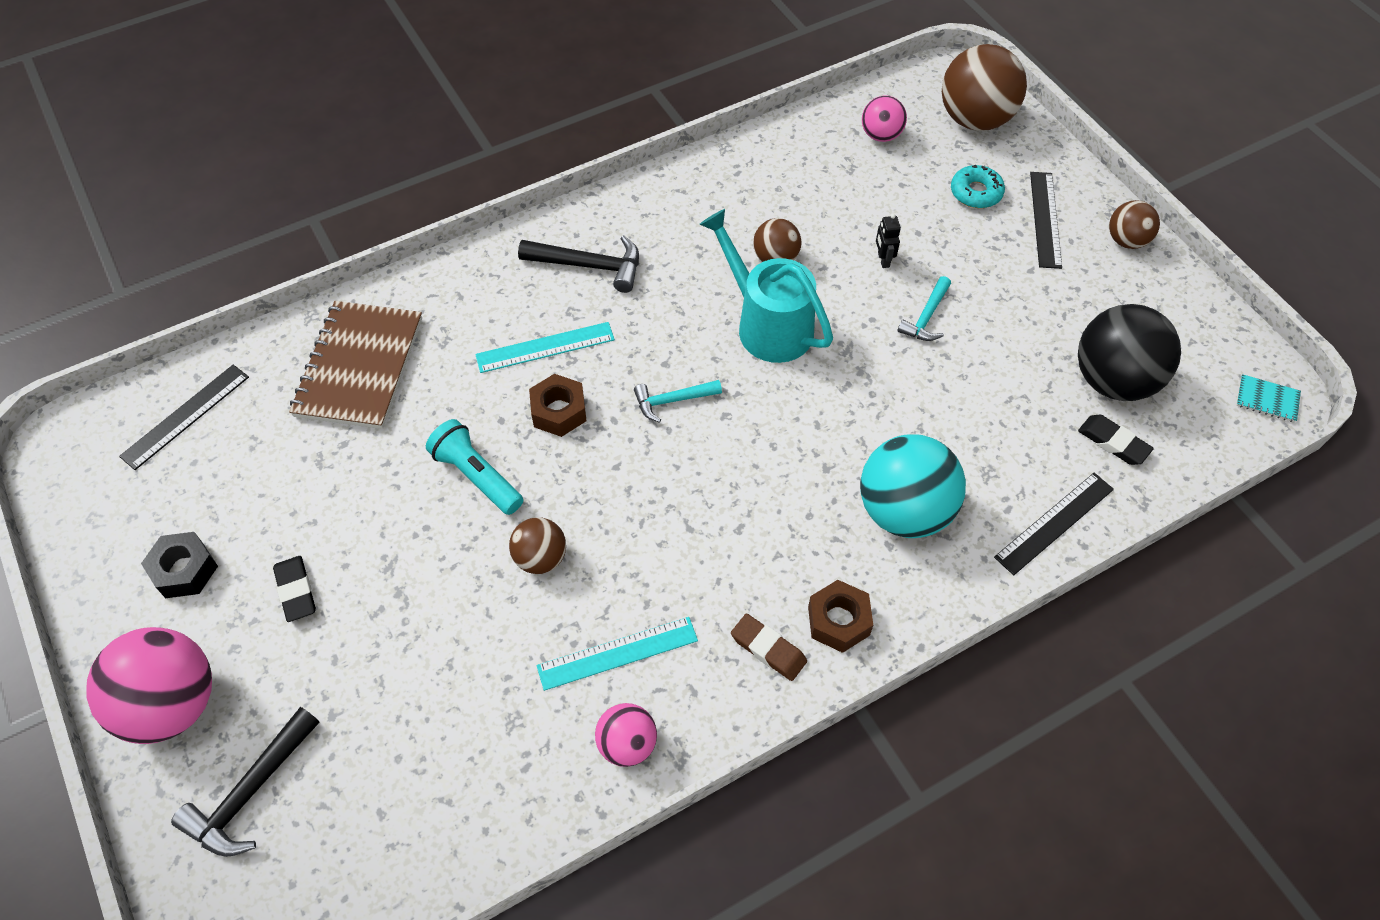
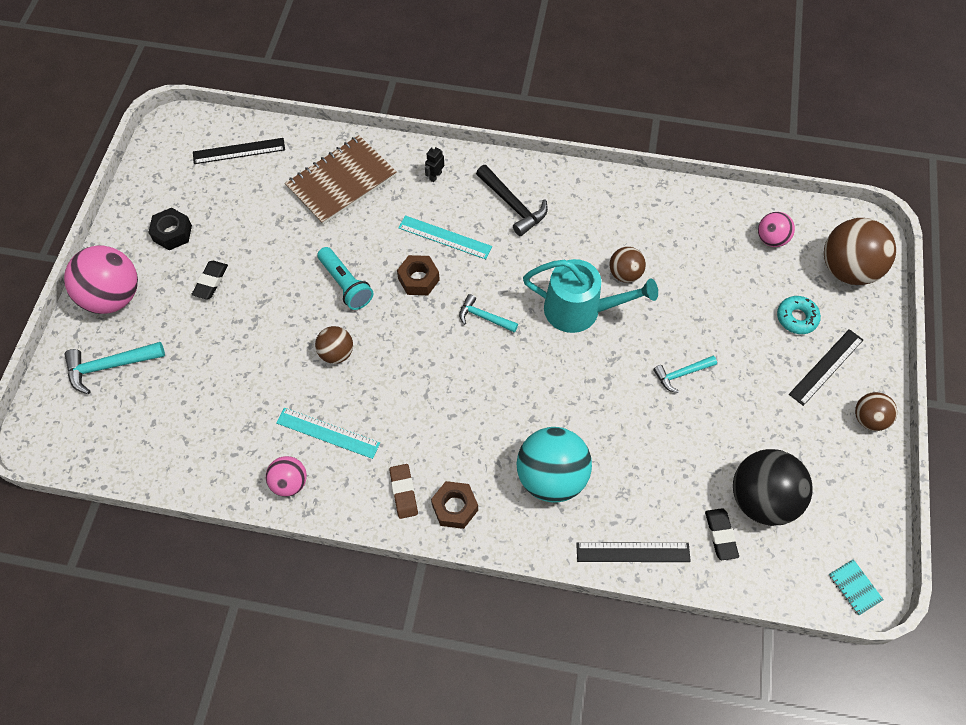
camera: 40 degrees right, 5 degrees up
black hammer [171,707,320,857] -> turquoise hammer [65,342,165,394]
turquoise flashlight [426,419,523,515] -> turquoise flashlight turned 150 degrees clockwise [317,247,373,310]
turquoise watering can [699,209,833,363] -> turquoise watering can turned 105 degrees clockwise [523,259,658,333]
black robot [876,214,901,268] -> black robot moved to [425,146,444,182]

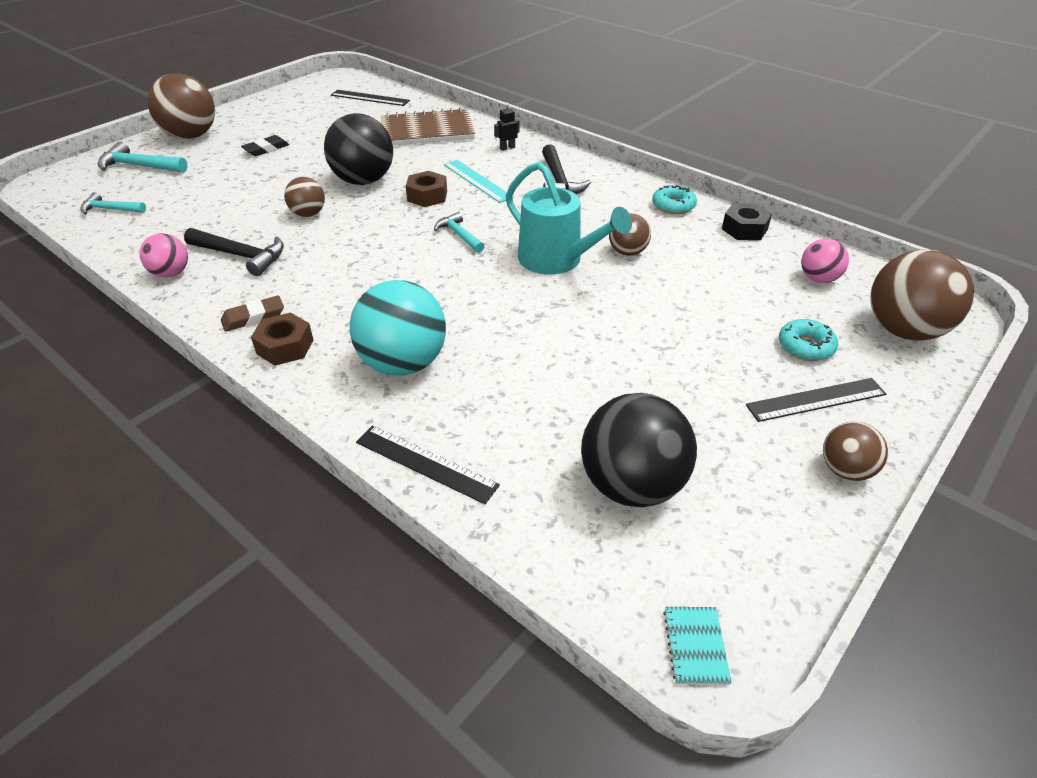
camera: 30 degrees right, 20 degrees down
pink ball [64,245,138,314] -> brown ball [148,73,215,139]
black nut [148,208,192,250] -> black nut moved to [722,203,772,240]
turquoise ruler [276,408,380,459] -> black hammer [184,228,284,276]
turquoise flashlight [317,247,373,310] -> black ball [324,113,393,185]
brown eraser [389,464,418,519] -> brown eraser turned 45 degrees clockwise [221,296,284,332]
turquoise hammer [653,355,717,393] -> turquoise hammer moved to [80,192,146,215]
black eraser [705,508,739,560] -> none
none -> turquoise donut [652,185,697,214]

